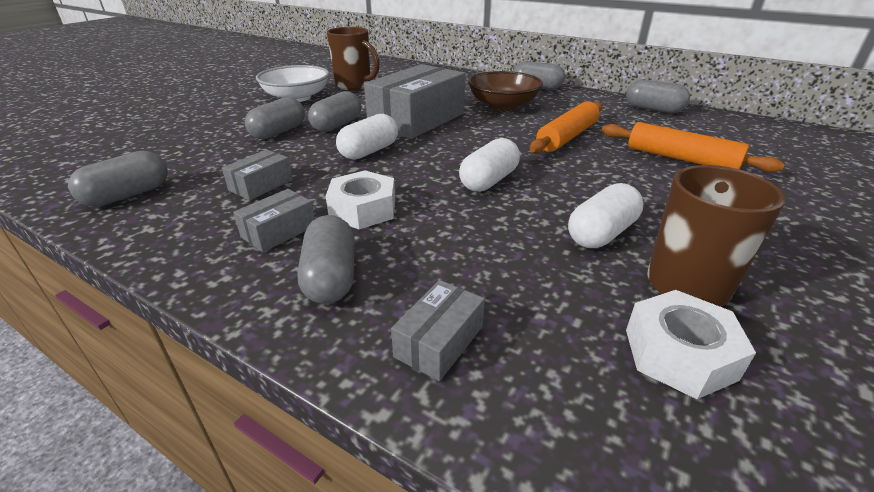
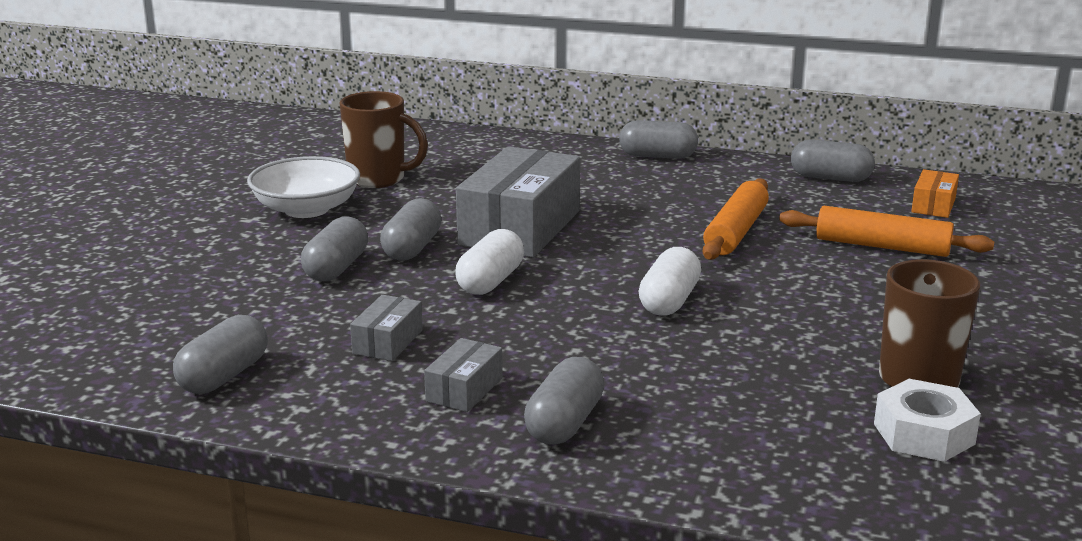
camera: 15 degrees left, 10 degrees down
grey capsule [298,215,354,304] -> grey capsule turned 45 degrees clockwise [524,357,604,445]
white nut [326,170,395,229] -> none
grey box [391,280,485,381] -> none
brown bowl [468,71,543,110] -> none
white capsule [568,183,643,248] -> none
none -> orange box [911,169,959,218]

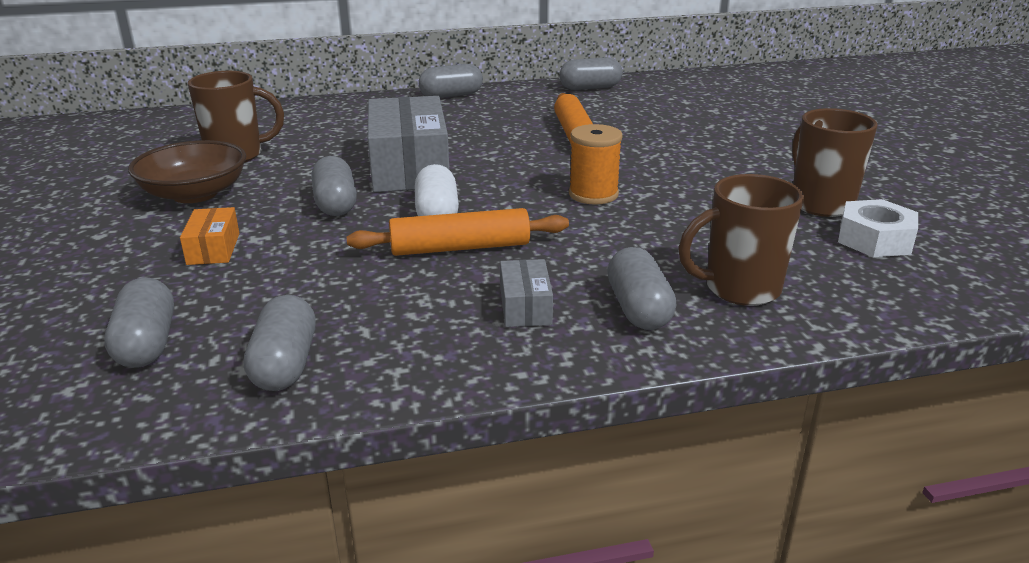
camera: 30 degrees left, 5 degrees up
white bowl [247,156,360,218] -> brown bowl [128,140,246,203]
grey capsule [301,216,368,281] -> grey capsule moved to [104,278,174,368]
grey box [350,295,423,361] -> none
white capsule [639,247,701,316] -> orange spool [569,124,623,205]
orange rolling pin [779,206,994,257] -> orange rolling pin moved to [347,208,569,256]
orange box [911,169,959,218] -> orange box moved to [180,207,239,265]
none -> brown mug [678,174,804,306]

